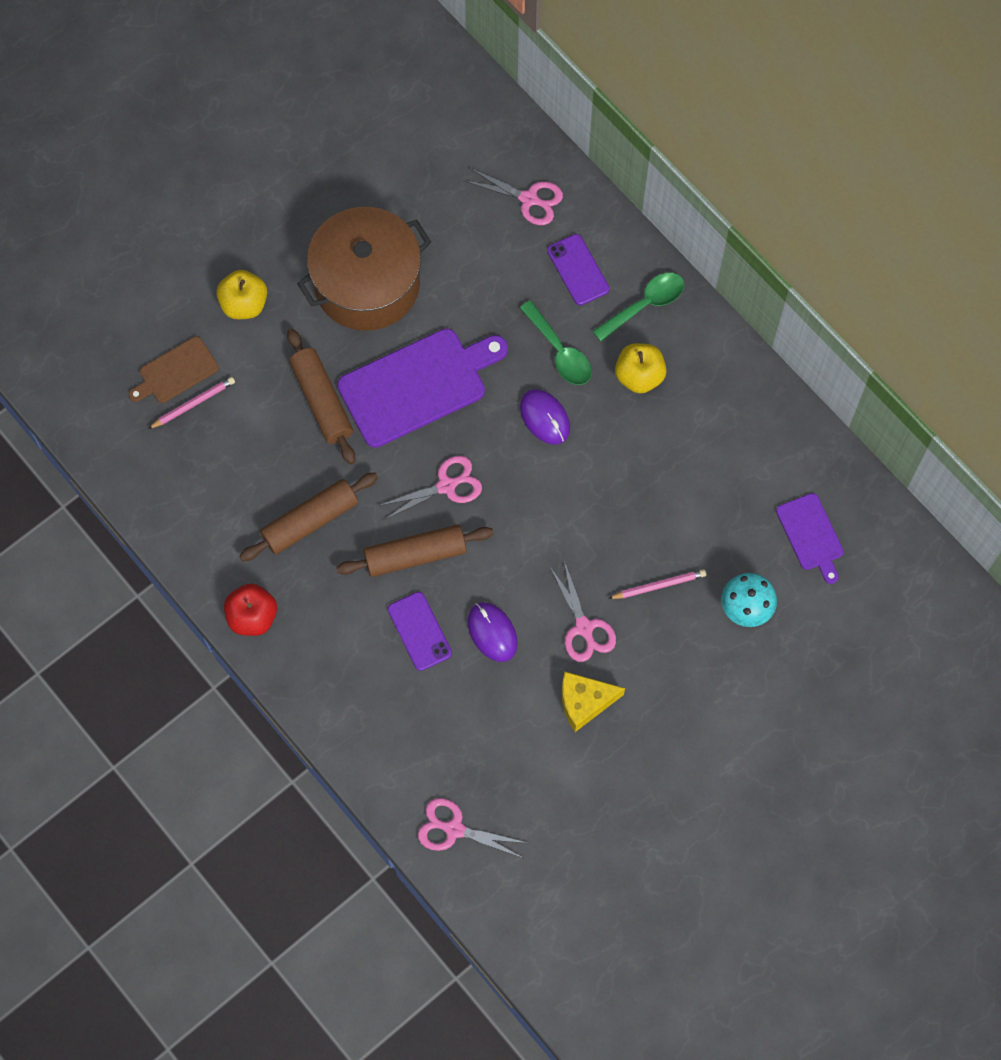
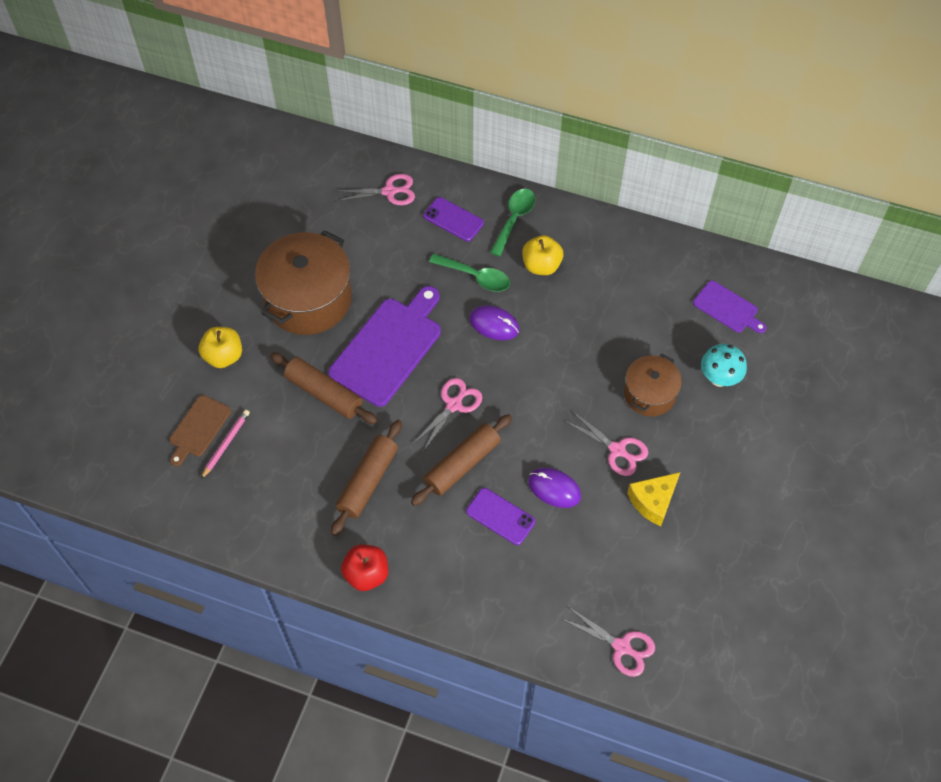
camera: 30 degrees left, 10 degrees down
pink scissors [418,798,527,858] -> pink scissors turned 135 degrees counterclockwise [562,607,655,677]
pink pencil [608,569,706,599] -> brown pot [624,354,682,416]

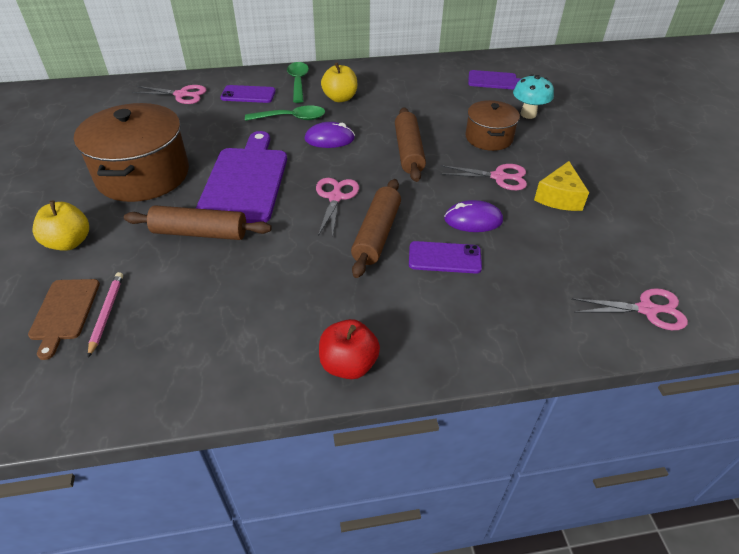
camera: 30 degrees left, 15 degrees down
brown rolling pin [331,420,402,536] -> brown rolling pin moved to [395,107,426,182]
pink scissors [337,174,415,205] -> pink scissors turned 45 degrees clockwise [132,85,206,104]

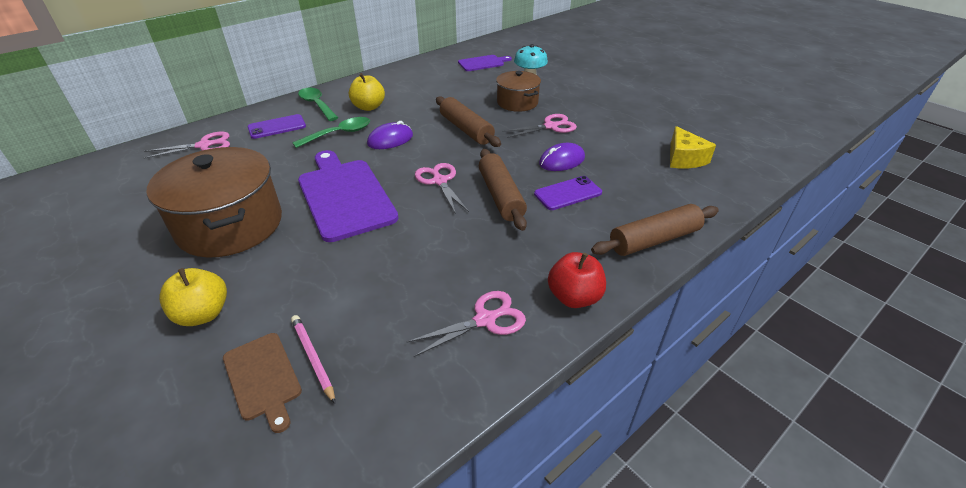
camera: 30 degrees left, 5 degrees down
brown rolling pin [124,205,272,240] -> brown rolling pin moved to [591,204,719,256]
yellow cheese [534,161,589,211] -> yellow cheese moved to [670,126,716,168]
pink scissors [571,288,688,330] -> pink scissors moved to [406,291,526,357]

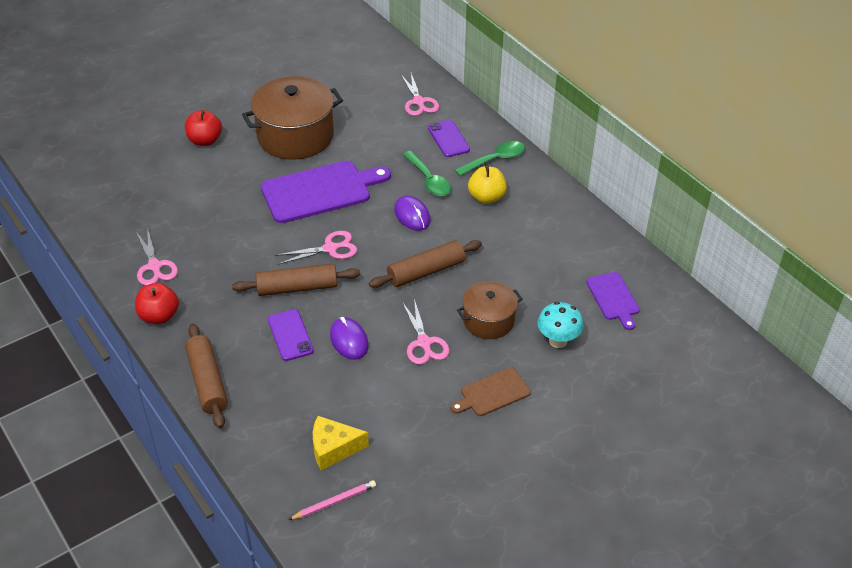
camera: 95 degrees right, 5 degrees up
yellow apple [159,268,227,326] -> red apple [185,110,222,146]
brown cutting board [223,333,302,433] -> brown cutting board moved to [451,367,531,416]
pink pencil [291,315,335,404] -> pink pencil moved to [288,480,376,520]

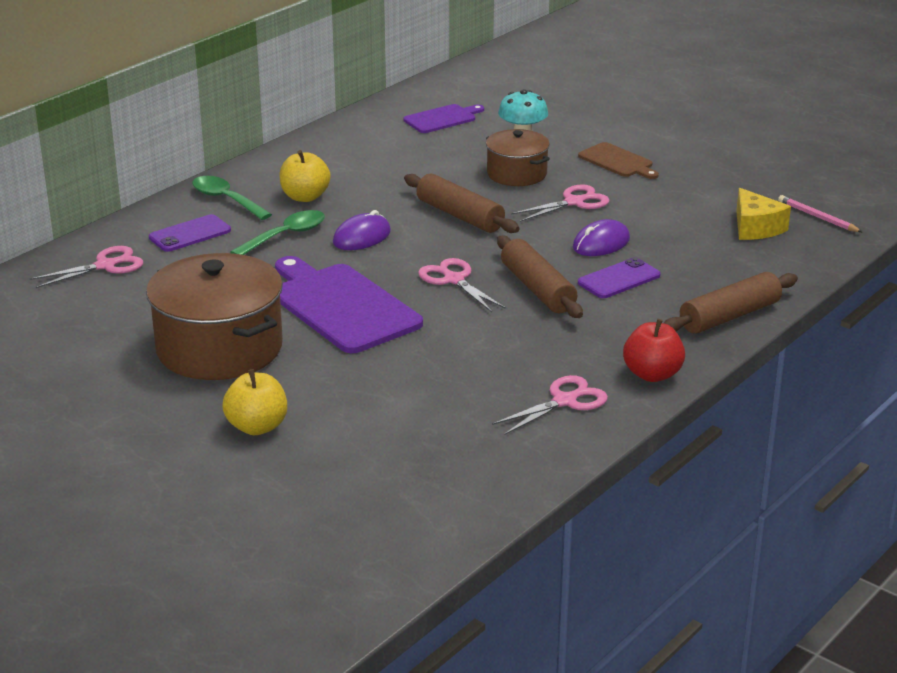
camera: 105 degrees left, 15 degrees down
red apple [185,110,222,146] -> yellow apple [222,369,287,435]

